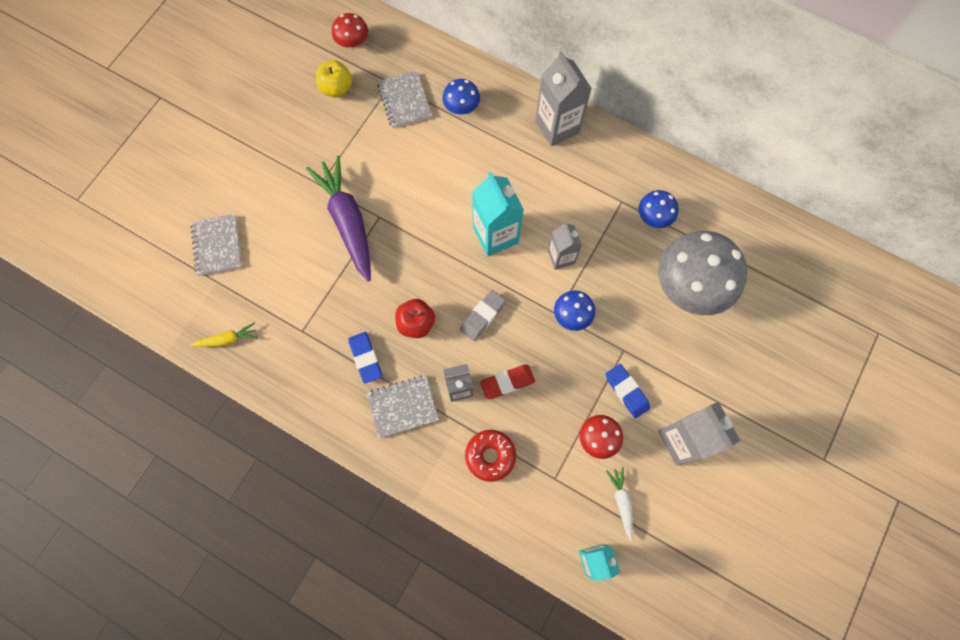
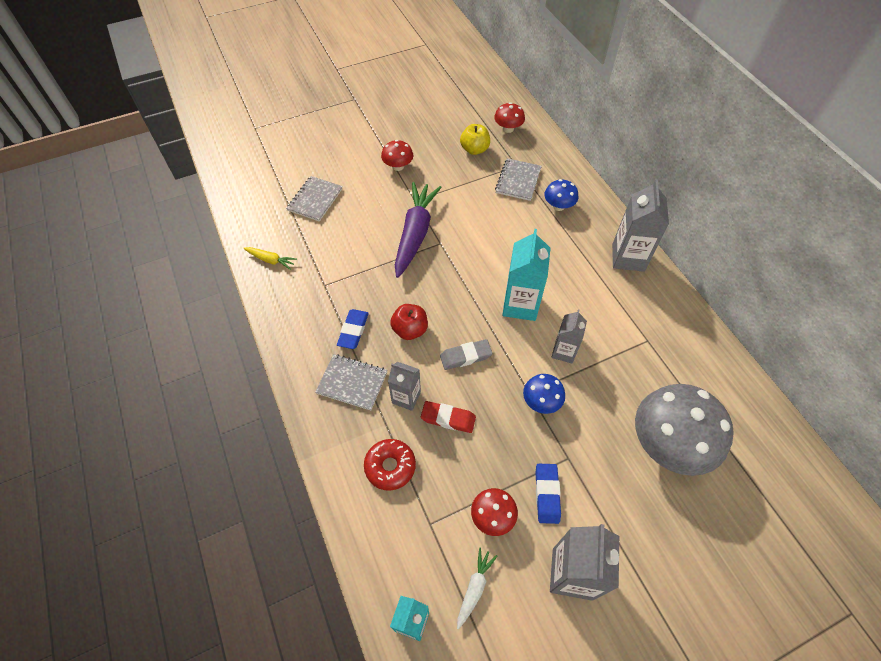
camera: 35 degrees right, 15 degrees down
blue mushroom [638,190,679,228] -> none
none -> red mushroom [381,140,413,171]

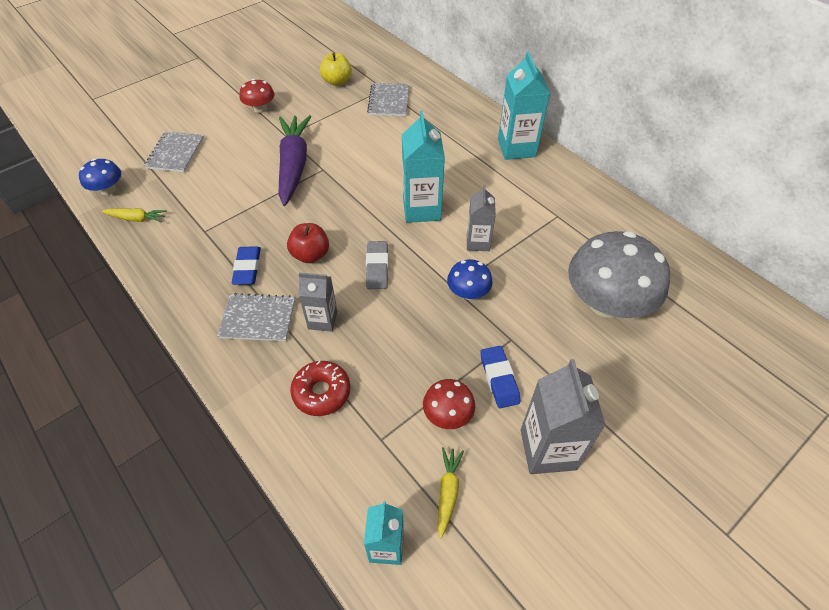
camera: 15 degrees left, 5 degrees down
red eraser [421,401,476,433] -> none
grey eraser [440,339,493,370] -> grey eraser turned 60 degrees counterclockwise [366,241,388,289]
white carrot [457,548,497,629] -> yellow carrot [438,447,464,538]
red mushroom [494,102,525,133] -> none
blue mushroom [544,179,578,211] -> blue mushroom moved to [79,159,121,195]
grey carton [612,179,669,272] -> turquoise carton [498,52,550,160]

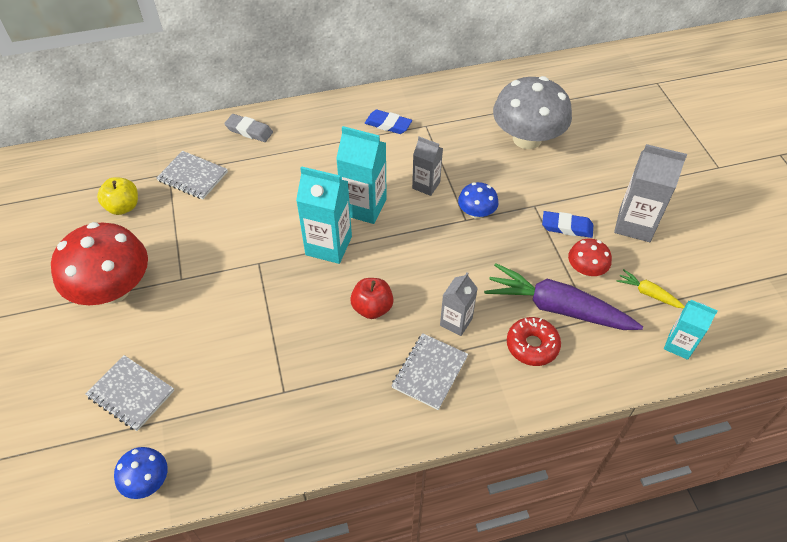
camera: 65 degrees left, 0 degrees up
yellow carrot [102,208,167,223] -> none
blue eraser [232,246,261,285] -> blue eraser moved to [365,110,412,134]
red mushroom [240,79,274,113] -> red mushroom [51,222,148,305], size x2.07
purple carrot [278,115,311,206] -> purple carrot moved to [484,263,643,330]
grey eraser [366,241,388,289] -> grey eraser moved to [224,114,273,142]
turquoise carton [498,52,550,160] -> turquoise carton moved to [296,166,352,264]

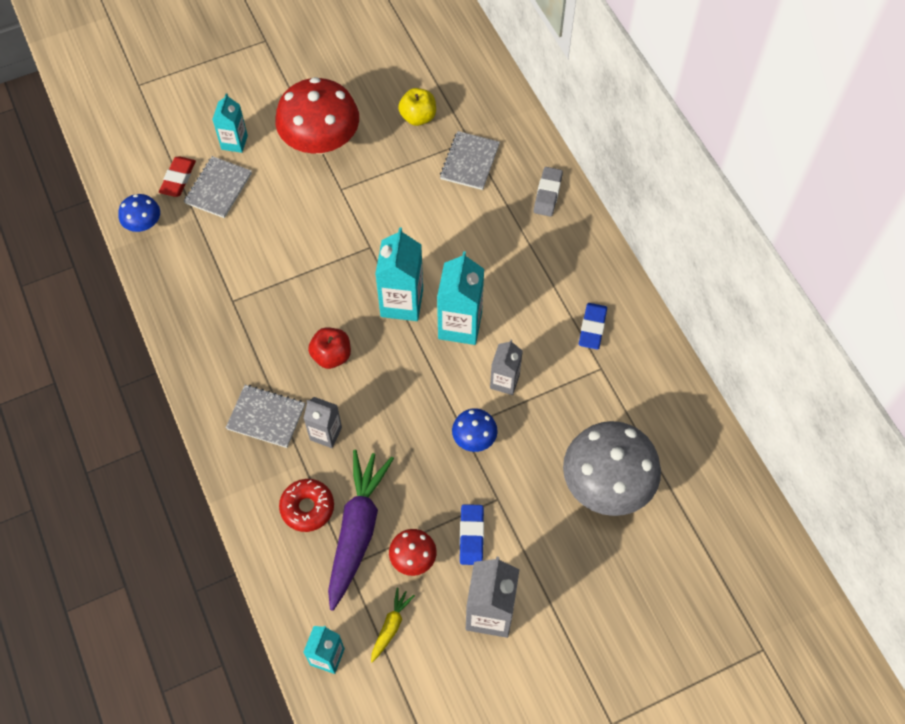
camera: 80 degrees right, 10 degrees up
none -> red eraser [159,157,196,197]
none -> turquoise carton [212,93,248,153]

